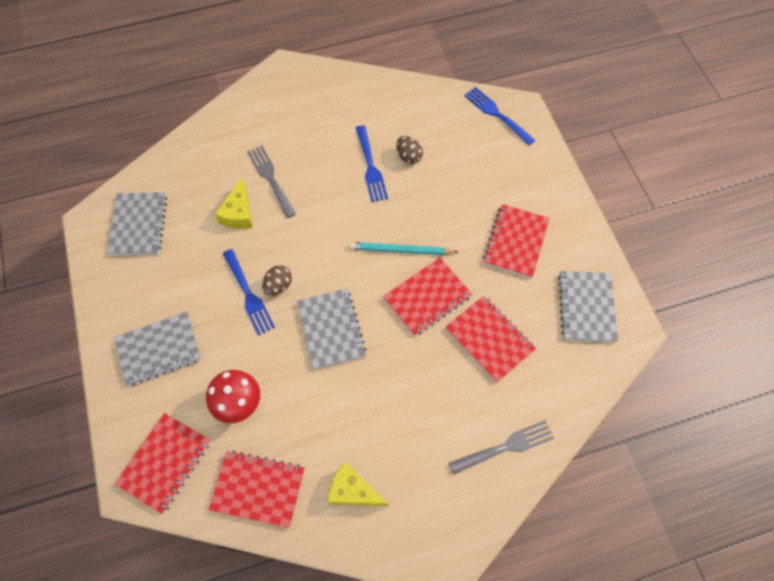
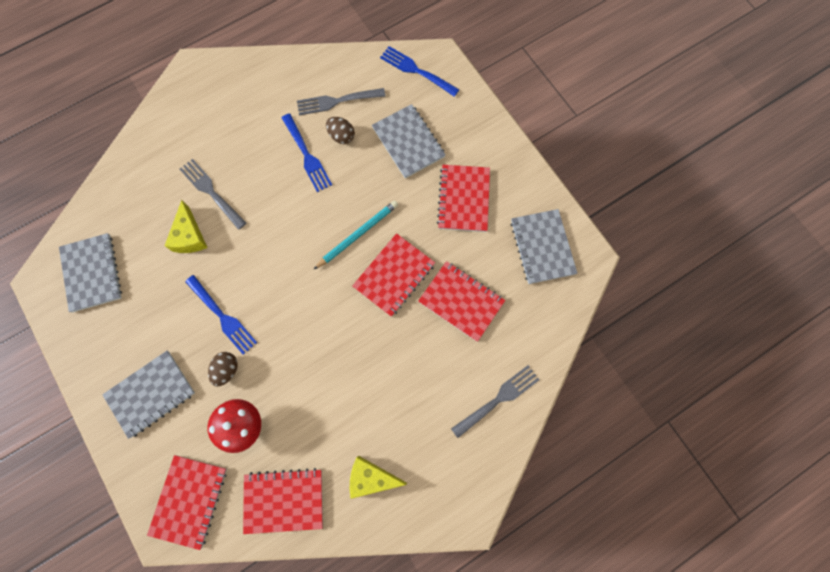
camera: 15 degrees left, 10 degrees up
brown egg [262,265,292,296] -> brown egg moved to [208,352,238,387]
grey notebook [297,288,366,370] -> grey notebook moved to [372,104,445,178]
turquoise pencil [349,242,458,255] -> turquoise pencil turned 150 degrees clockwise [314,200,398,269]
none -> grey fork [297,88,385,115]

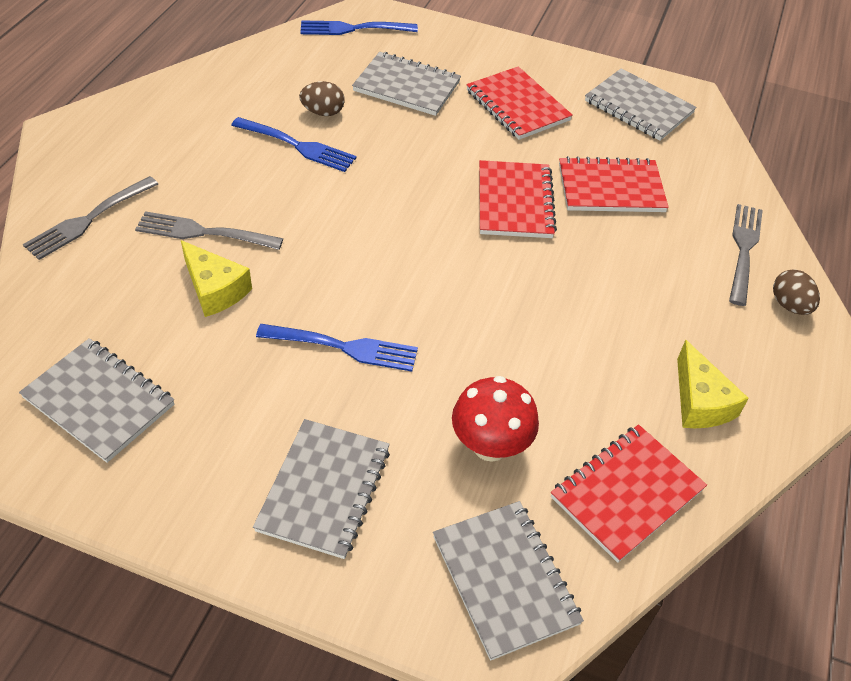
camera: 40 degrees left, 25 degrees down
red notebook [147,455,227,550] -> grey notebook [433,501,584,661]
brown egg [208,352,238,387] -> brown egg moved to [773,269,820,315]
grey fork [297,88,385,115] -> grey fork moved to [23,176,158,260]
turquoise pencil [314,200,398,269] -> none
yellow cheese [350,456,407,499] -> yellow cheese turned 75 degrees counterclockwise [677,340,749,428]

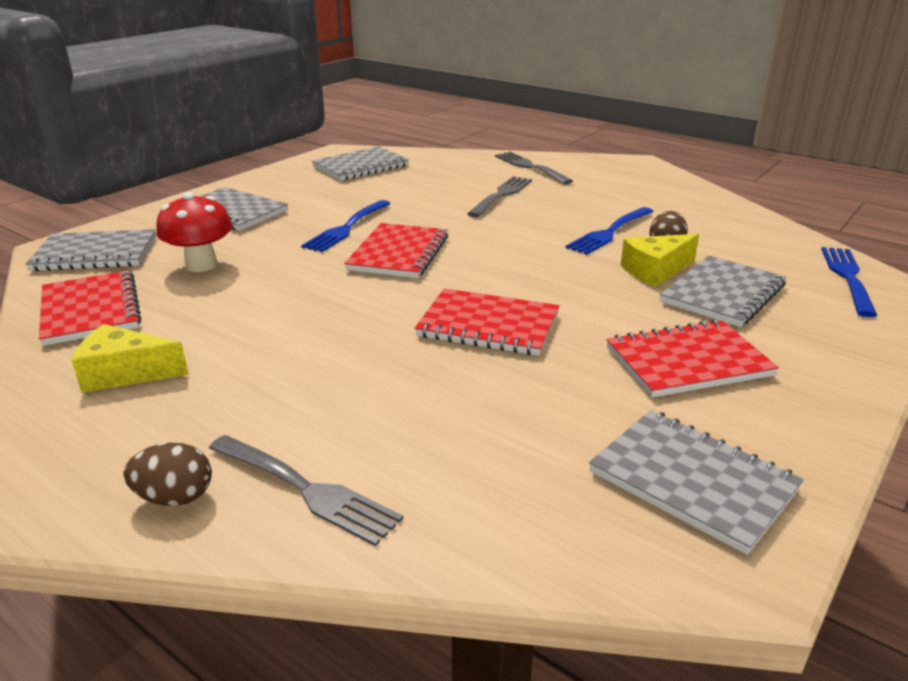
camera: 110 degrees right, 20 degrees down
yellow cheese [181,240,252,317] -> yellow cheese moved to [621,234,699,287]
red notebook [559,156,669,212] -> red notebook moved to [344,223,448,278]
grey notebook [585,69,696,141] -> grey notebook turned 75 degrees clockwise [589,410,804,555]

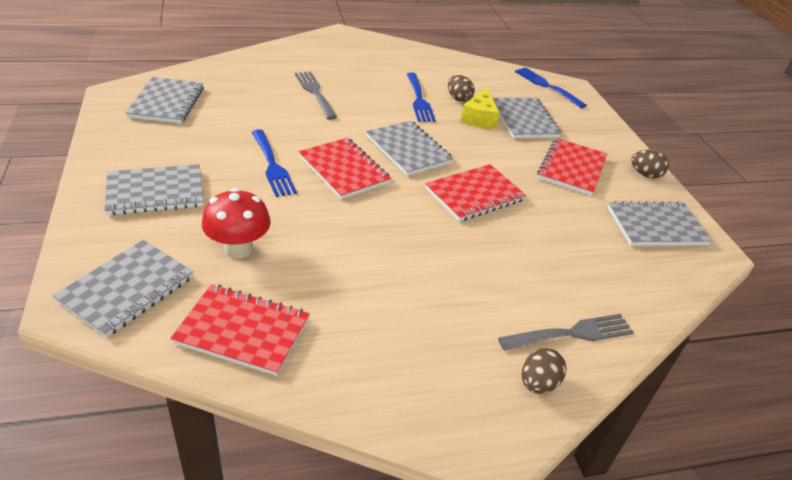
camera: 55 degrees left, 10 degrees up
yellow cheese [72,324,189,393] -> none
grey fork [495,152,573,185] -> none
none -> grey notebook [366,121,454,176]
none -> brown egg [631,150,669,178]

